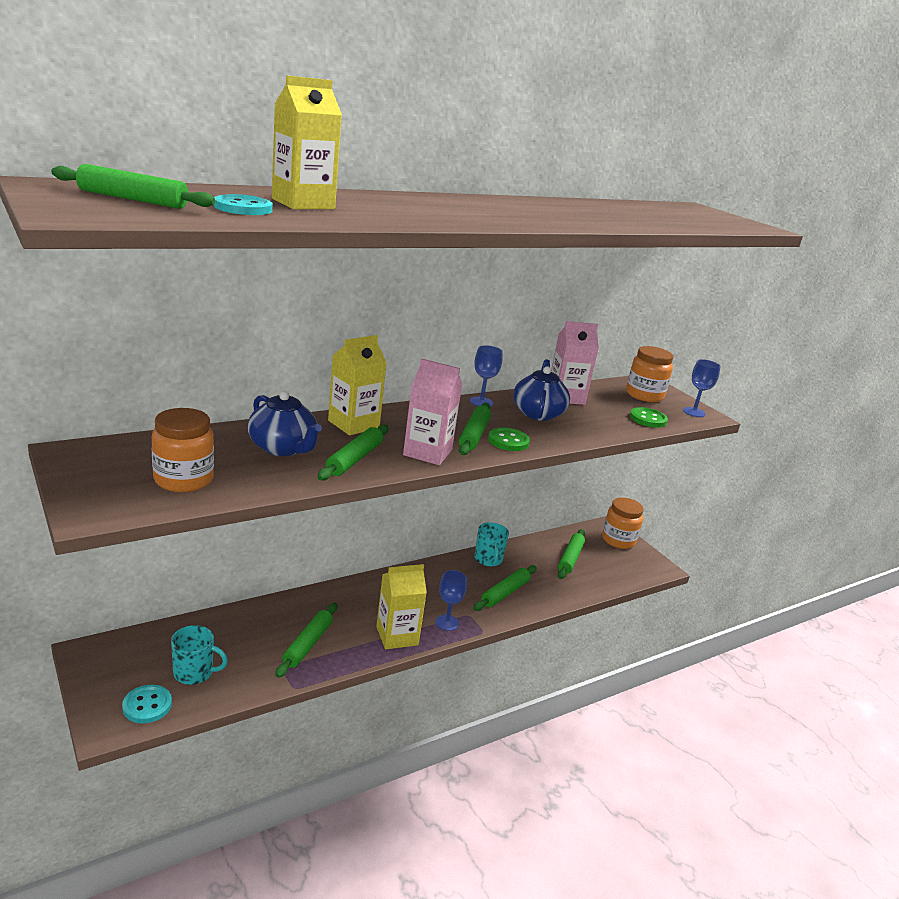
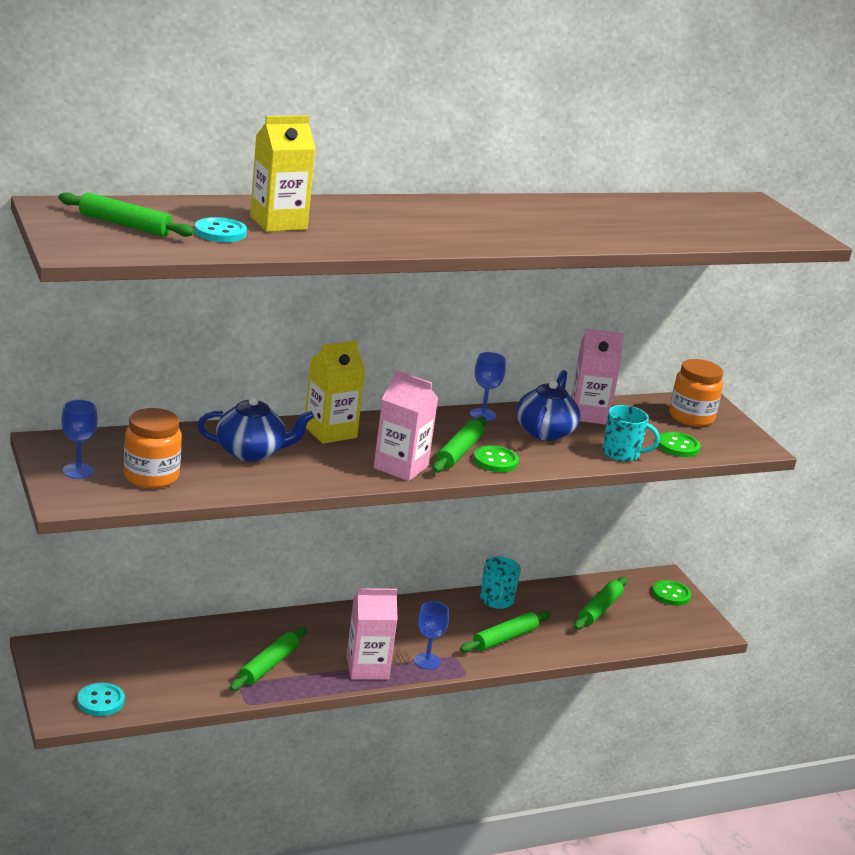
camera: 10 degrees right, 0 degrees up
turquoise mug [171,625,228,685] -> turquoise mug moved to [602,405,660,462]
blue teapot [248,391,322,456] -> blue teapot turned 60 degrees counterclockwise [197,396,314,462]
green rolling pin [318,424,388,480] -> none
yellow carton [376,564,427,649] -> pink carton [346,588,398,680]
orange jar [602,497,644,549] -> green button [652,580,691,606]
blue goblet [683,359,721,417] -> blue goblet moved to [61,399,98,479]

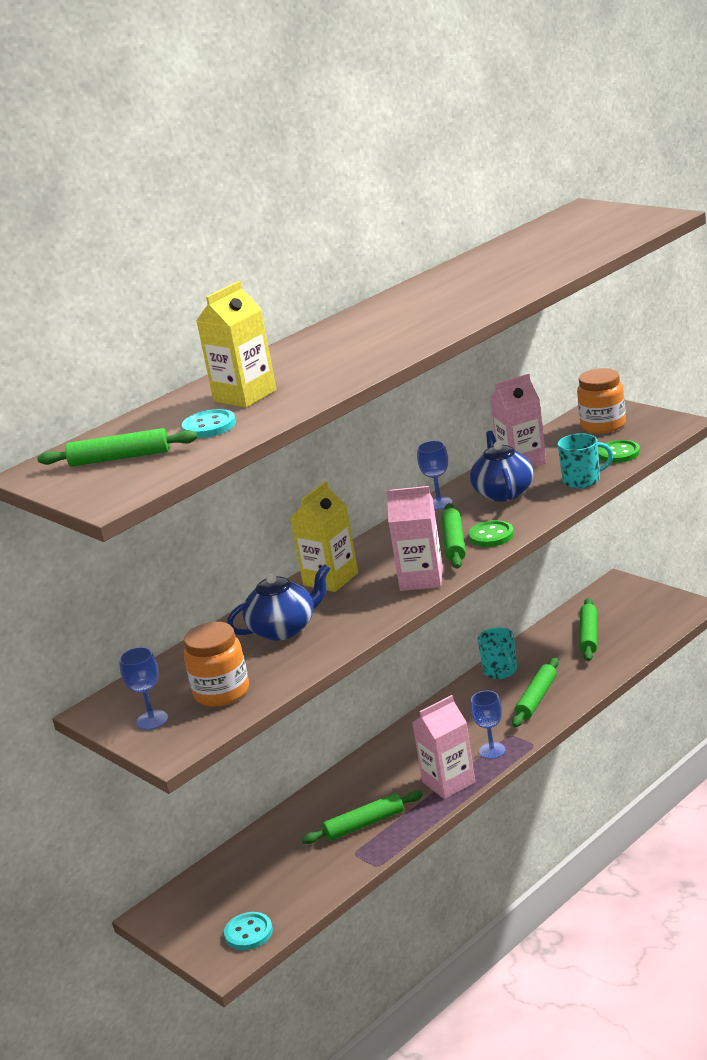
camera: 15 degrees left, 0 degrees up
green rolling pin [230,627,307,691] -> green rolling pin turned 60 degrees clockwise [302,790,423,844]
green button [652,580,691,606] -> none

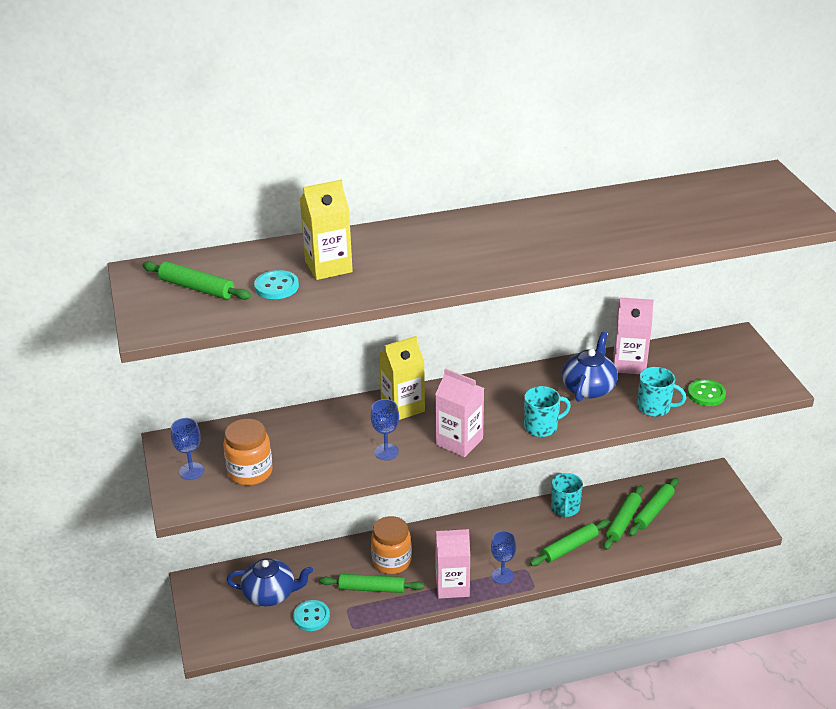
camera: 25 degrees right, 10 degrees up
turquoise button [224,912,273,950] -> turquoise button moved to [293,600,330,631]
blue teapot [227,564,330,641] -> blue teapot moved to [226,558,313,606]
blue goblet [417,441,453,510] -> blue goblet moved to [371,399,399,460]
green rolling pin [441,503,466,569] -> green rolling pin moved to [604,485,644,550]
green button [468,520,514,547] -> turquoise mug [524,386,571,437]
orange jar [577,368,626,434] -> orange jar moved to [371,516,412,574]

